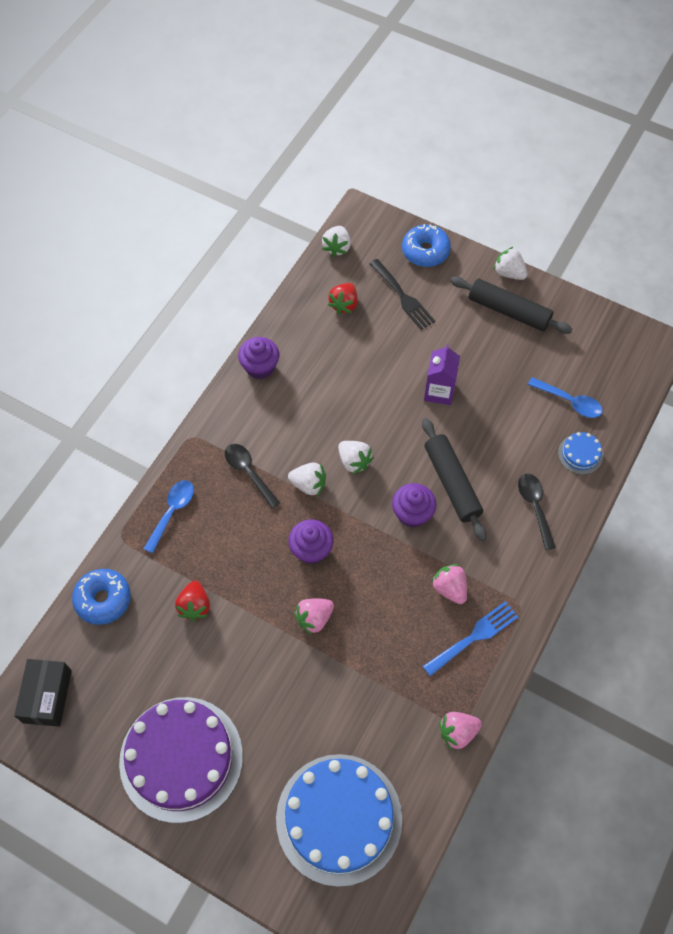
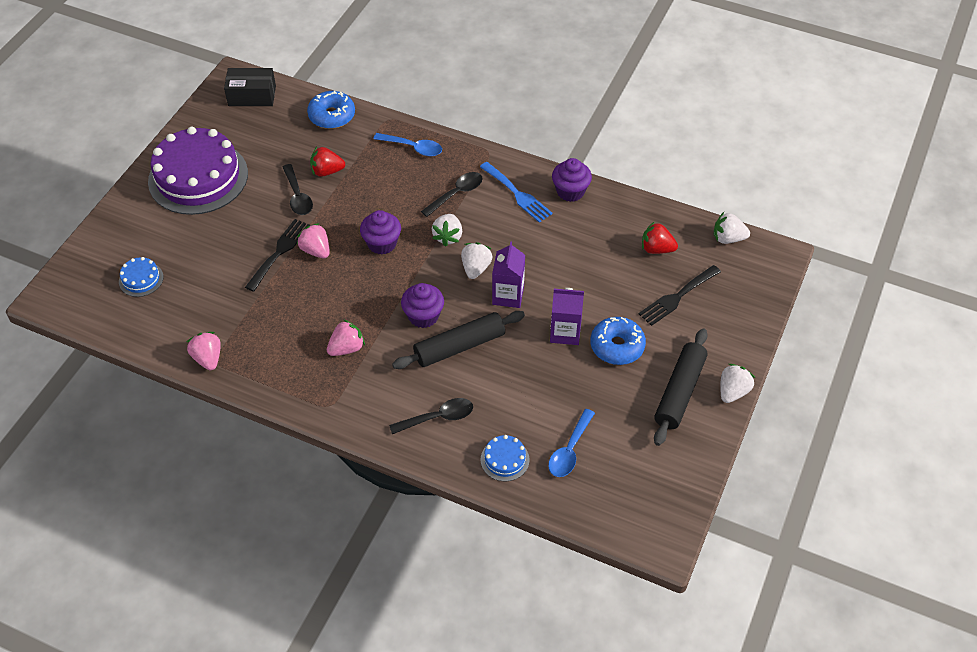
camera: 85 degrees right, 10 degrees down
blue cake [276,754,402,887] -> blue cake [119,257,163,297], size x0.42
white strawberry [338,441,374,475] -> white strawberry turned 150 degrees clockwise [461,242,492,279]
blue donut [402,224,451,267] -> blue donut moved to [590,317,646,365]
blue fork [423,601,518,677] -> blue fork moved to [480,162,553,223]
none -> black fork [245,219,310,292]
none -> black spoon [283,164,313,215]
none -> purple carton [492,242,525,308]

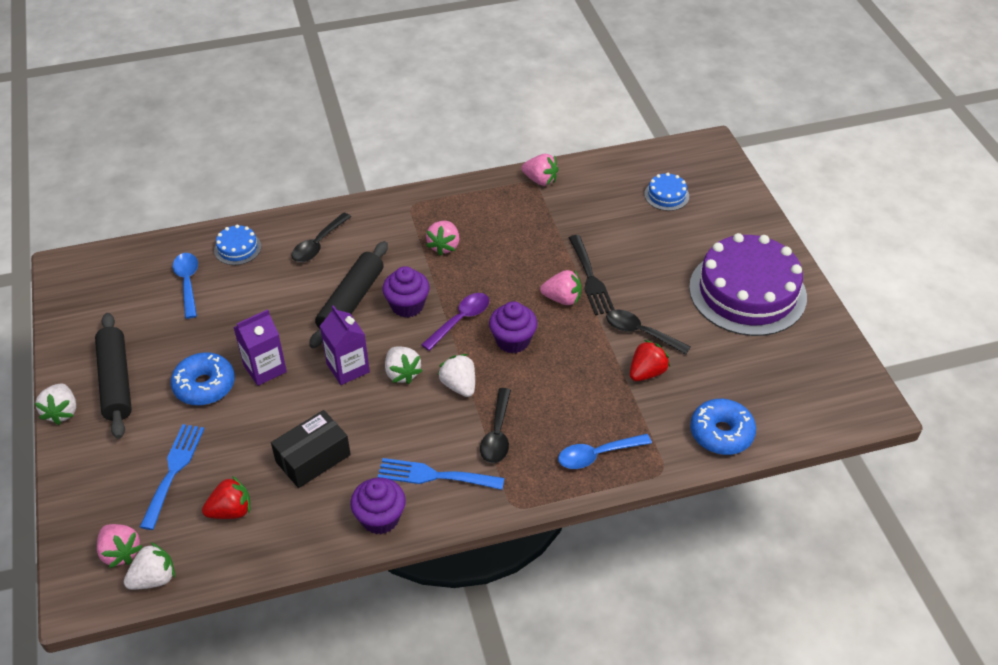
camera: 140 degrees right, 5 degrees down
black box [224,68,276,106] -> black box moved to [271,410,351,488]
black fork [639,265,721,326] -> blue fork [140,424,204,530]
none -> pink strawberry [97,524,143,568]
none -> purple spoon [421,293,489,351]

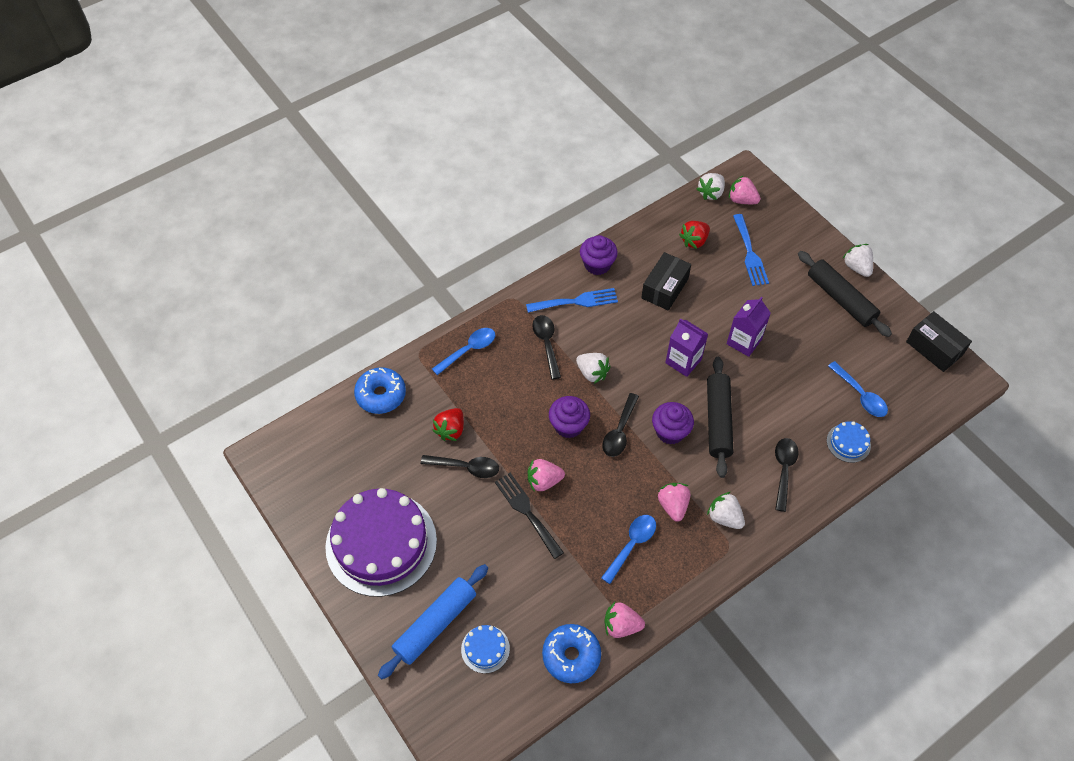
camera: 160 degrees right, 10 degrees up
blue donut [171,352,235,406] -> blue donut moved to [542,624,601,683]
white strawberry [385,346,423,384] -> white strawberry moved to [707,492,745,529]
purple spoon [421,293,489,351] -> black spoon [602,393,639,457]
none -> blue rolling pin [378,564,488,679]
none -> blue spoon [601,515,656,584]
none -> black box [906,311,972,372]

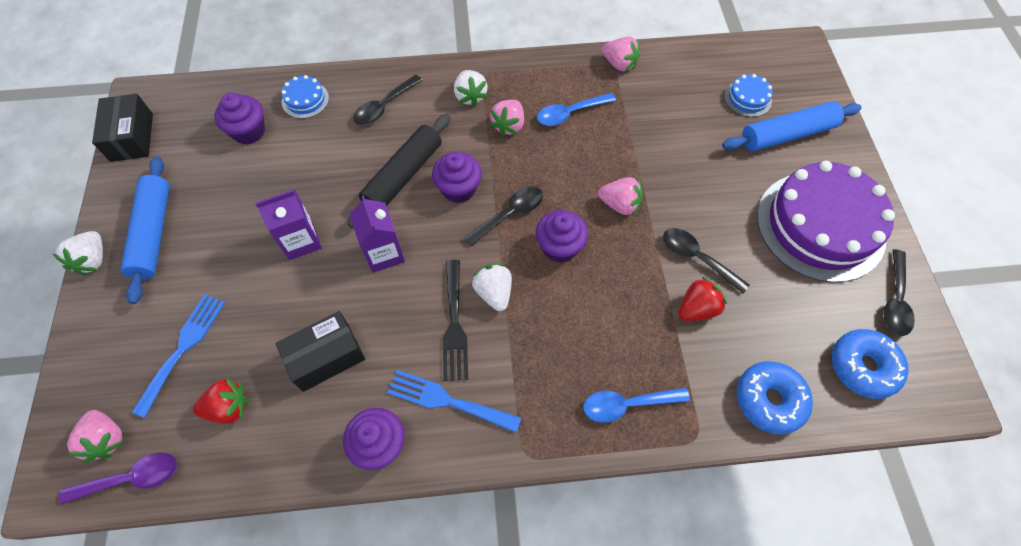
camera: 150 degrees left, 5 degrees up
black fork [495,473,564,559] -> black fork moved to [443,260,468,381]
black spoon [532,315,561,379] -> black spoon moved to [883,249,915,336]
blue donut [542,624,601,683] -> blue donut moved to [832,329,909,399]
white strawberry [697,173,725,200] -> purple spoon [59,452,177,504]
black rolling pin [798,251,892,337] -> blue rolling pin [121,157,169,304]
blue spoon [828,361,888,417] -> purple cupcake [214,93,265,145]

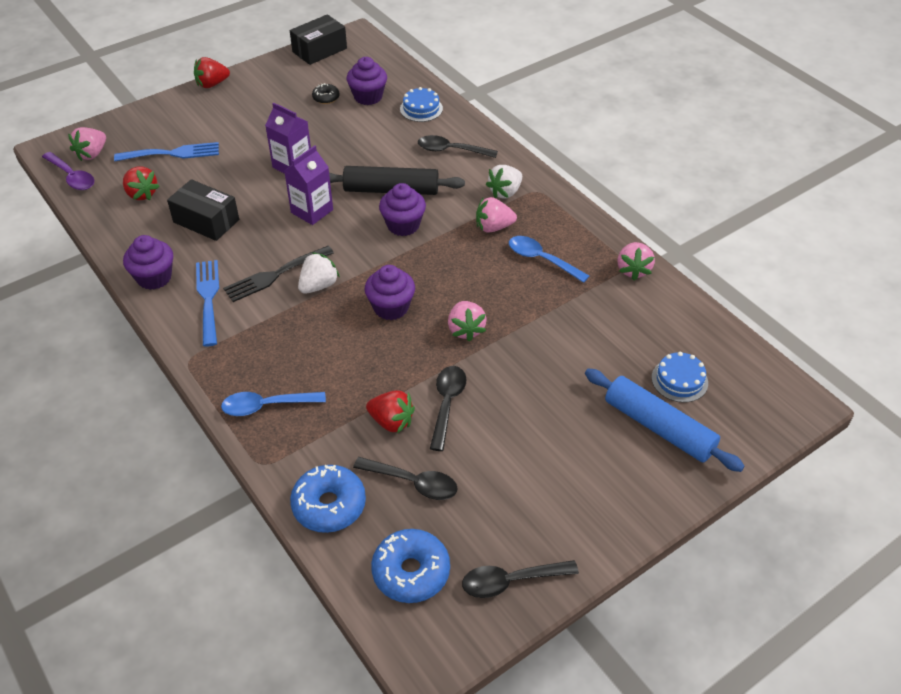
camera: 60 degrees right, 15 degrees down
white strawberry [53,231,103,275] -> red strawberry [194,57,230,88]
blue rolling pin [121,157,169,304] -> none
black spoon [464,186,543,246] -> black spoon moved to [353,457,458,500]
blue spoon [583,387,690,423] -> blue spoon turned 60 degrees counterclockwise [221,392,326,416]
purple cake [757,161,895,283] -> none
none -> black donut [312,83,339,104]

